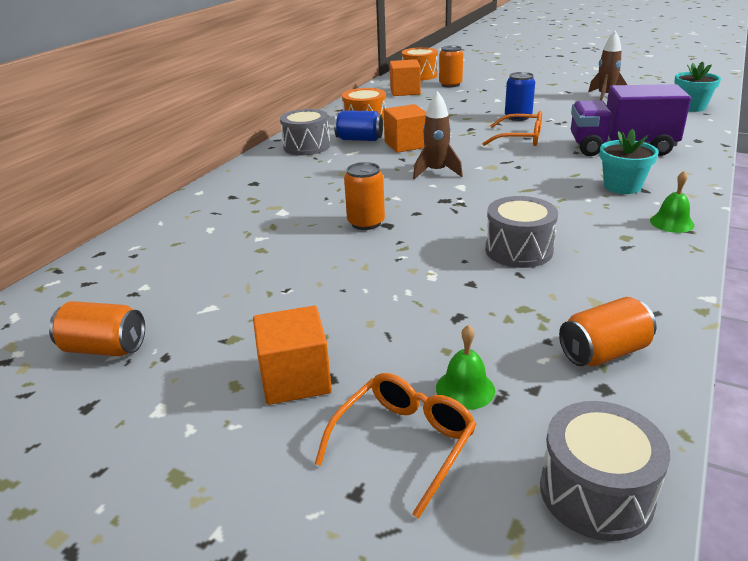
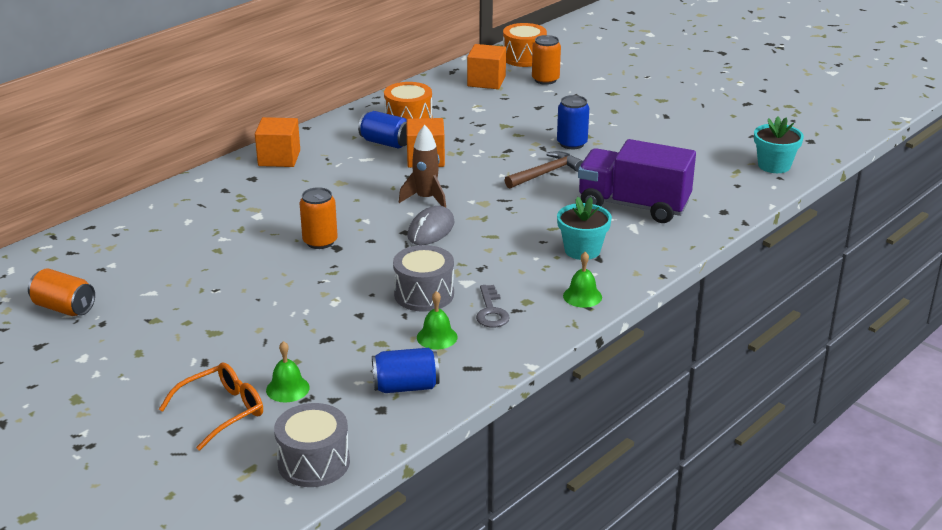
camera: 15 degrees right, 0 degrees up
orange cube [253,306,332,405] -> orange cube moved to [255,117,300,167]
grey drum [280,109,330,155] -> none
orange glasses [482,111,542,146] -> brown hammer [505,151,583,188]
orange can [559,297,656,366] -> blue can [372,348,440,393]
brown rocket [588,31,627,101] -> none
none -> grey mouse [407,206,455,245]
none -> green bell [417,291,458,349]
none -> grey key [476,285,510,328]

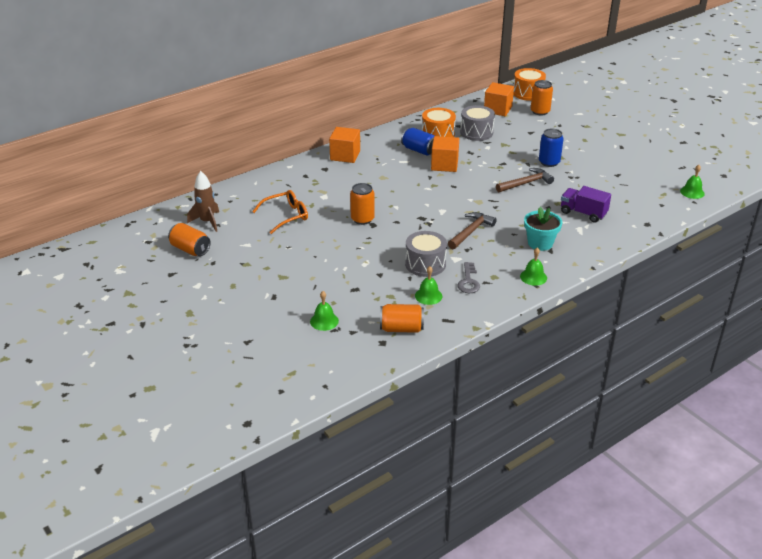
camera: 10 degrees right, 5 degrees up
orange glasses [159,362,263,451] -> orange glasses moved to [252,190,308,234]
grey drum [274,403,350,487] -> grey drum moved to [460,105,495,141]
blue can [372,348,440,393] -> orange can [380,304,424,333]
brown rocket [399,125,446,207] -> brown rocket moved to [187,171,219,232]
grey mouse [407,206,455,245] -> none
purple truck [578,139,696,223] -> purple truck [561,186,611,223], size x0.60
turquoise flower pot [754,116,804,173] -> green bell [680,165,705,199]
none -> brown hammer [448,212,497,249]

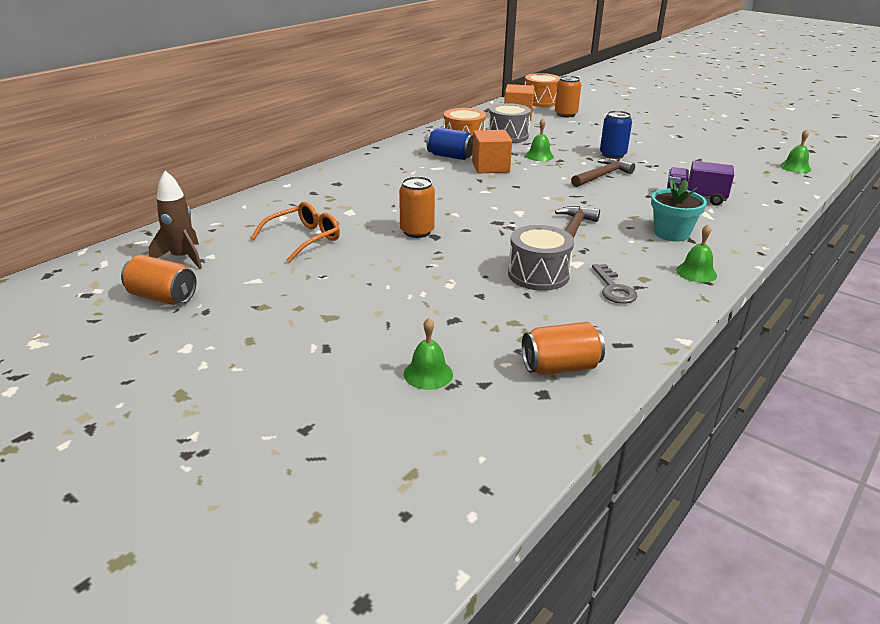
camera: 15 degrees left, 5 degrees down
orange cube [329,127,360,163] -> none
green bell [415,266,442,305] -> green bell moved to [525,119,554,161]

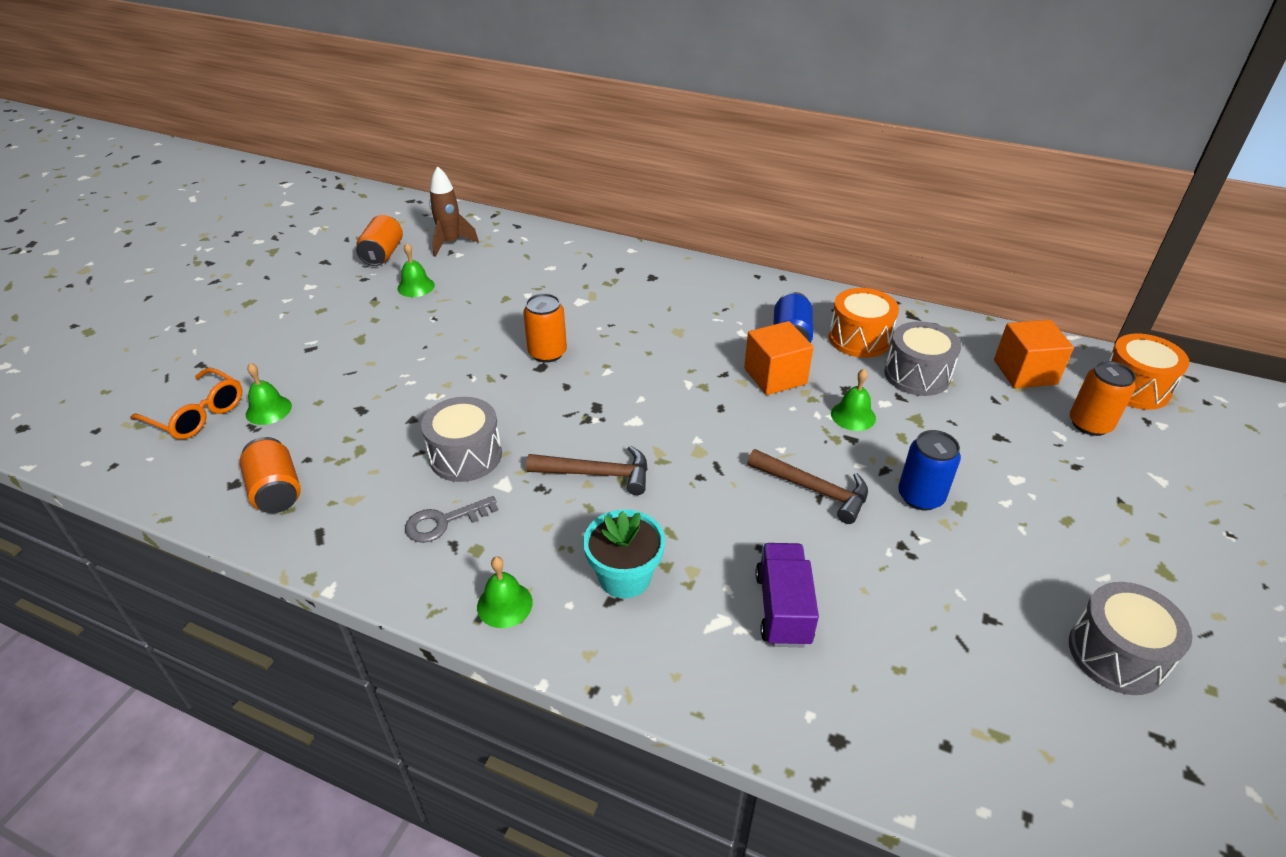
camera: 75 degrees right, 10 degrees up
orange glasses [251,202,340,263] -> orange glasses moved to [130,368,242,439]
green bell [780,129,811,173] -> green bell moved to [397,243,435,297]
none -> grey drum [1069,582,1193,695]

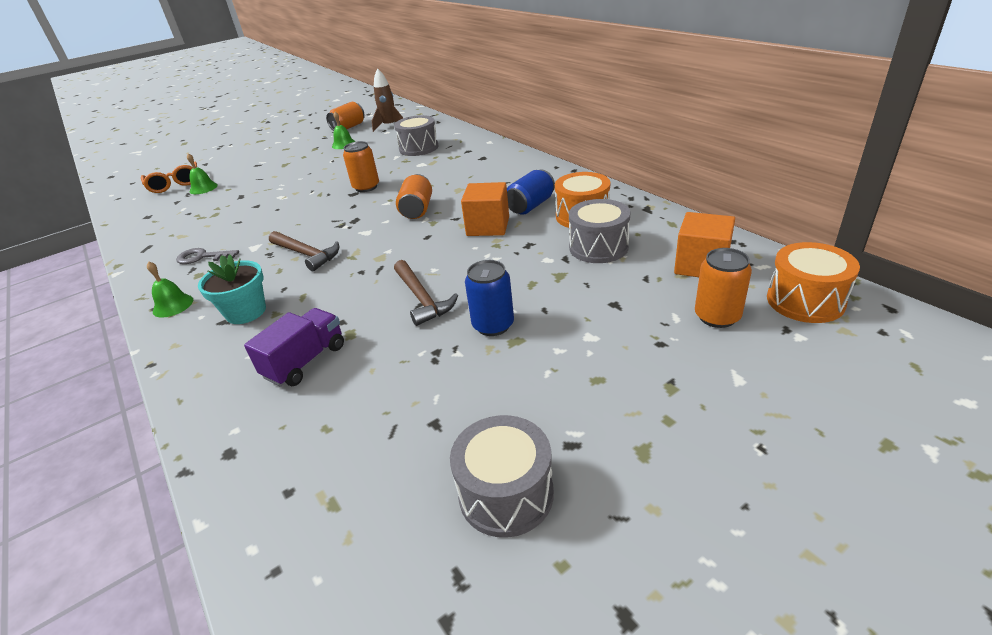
camera: 35 degrees right, 5 degrees down
orange can [239,437,301,513] -> orange can moved to [396,174,432,219]
grey drum [421,397,502,482] -> grey drum moved to [394,115,438,156]
green bell [831,369,876,431] -> none

